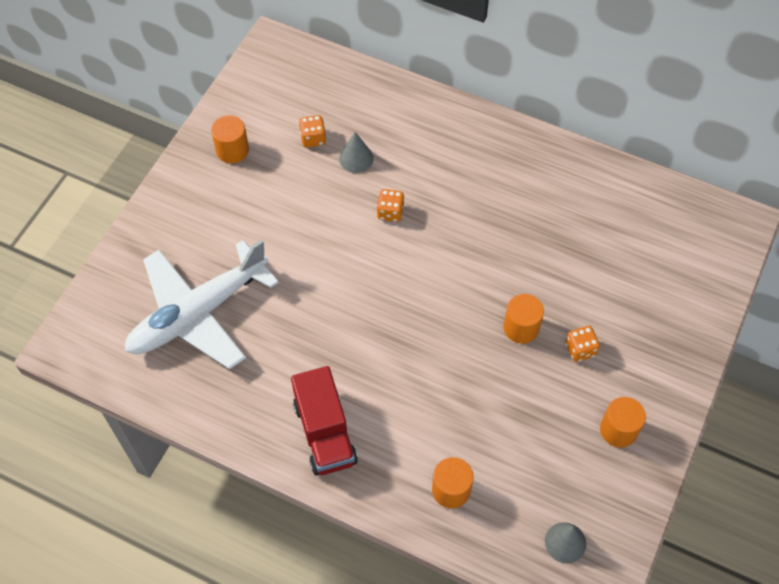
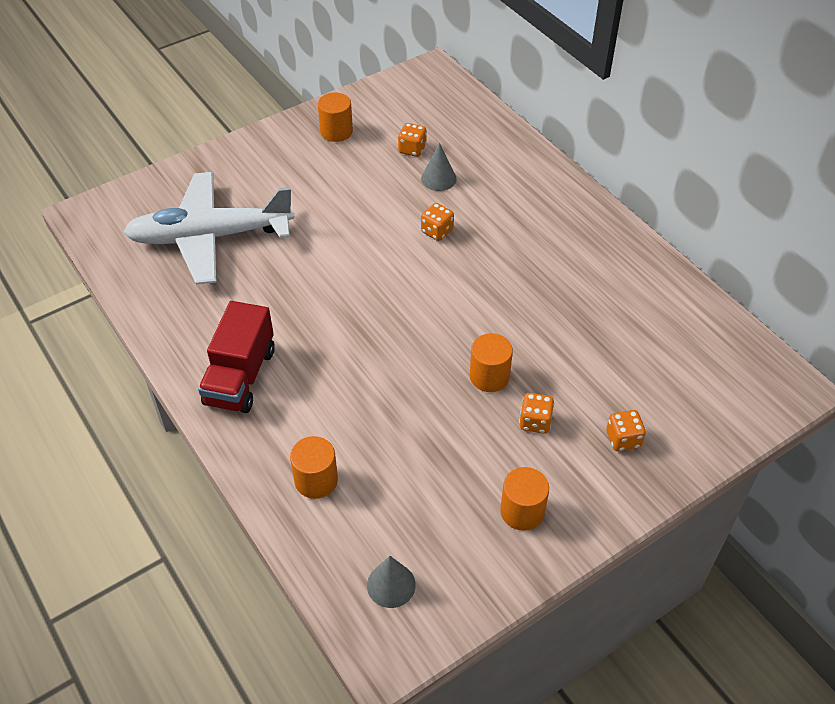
camera: 30 degrees right, 10 degrees down
none -> orange dice [606,410,646,451]

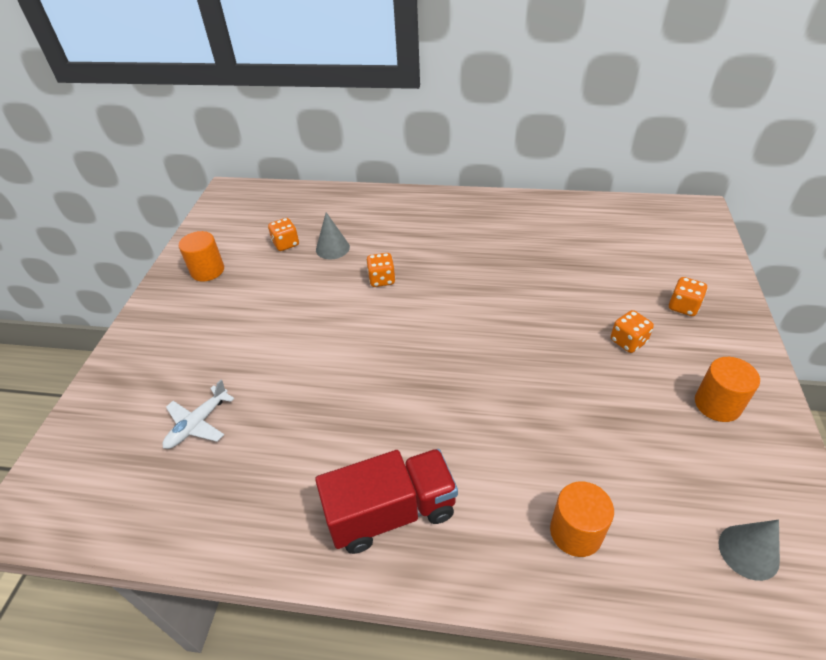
camera: 45 degrees left, 5 degrees down
white plane [123,172,295,285] -> white plane [162,380,234,449], size x0.41
red truck [198,301,275,413] -> red truck turned 75 degrees counterclockwise [315,449,458,554]
orange cylinder [470,333,513,392] -> none

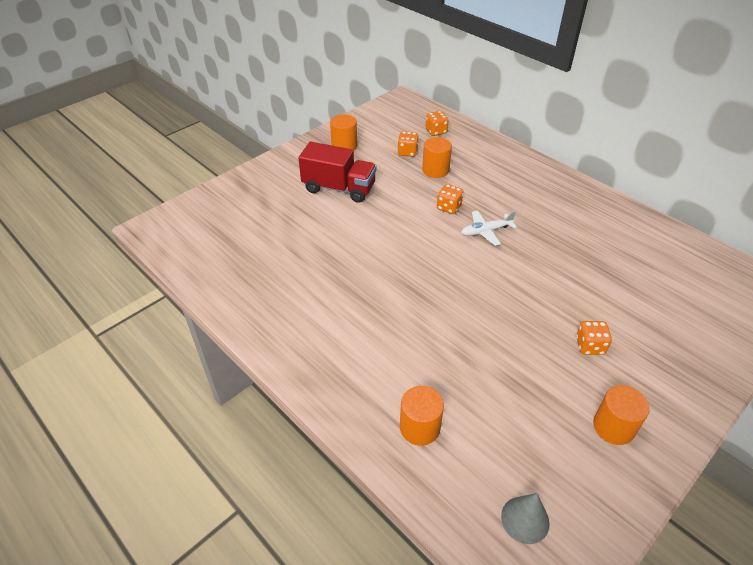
camera: 35 degrees right, 0 degrees up
white plane [162,380,234,449] -> white plane moved to [461,210,517,246]
red truck [315,449,458,554] -> red truck moved to [298,142,376,203]
grey cone [316,212,350,260] -> orange cylinder [422,137,452,178]
orange dice [669,277,708,316] -> orange dice moved to [425,111,449,136]

